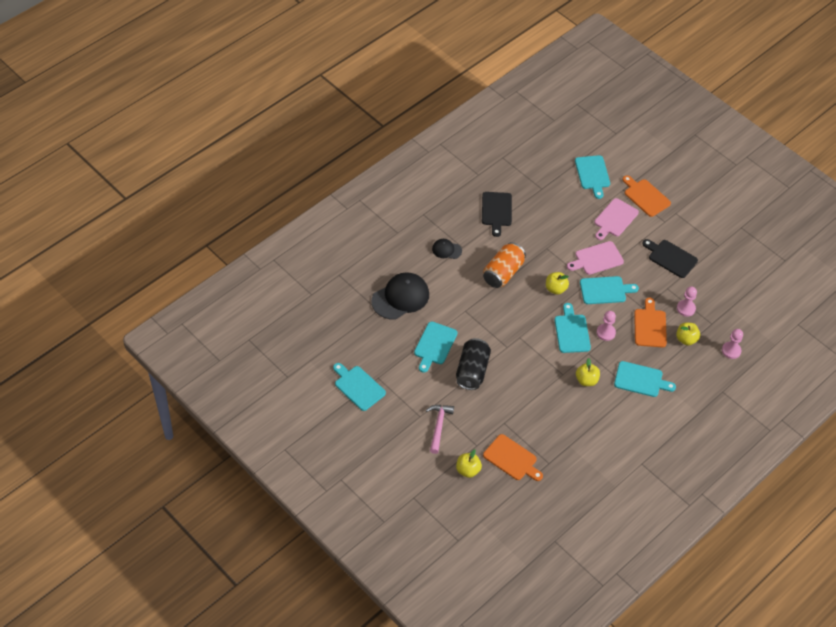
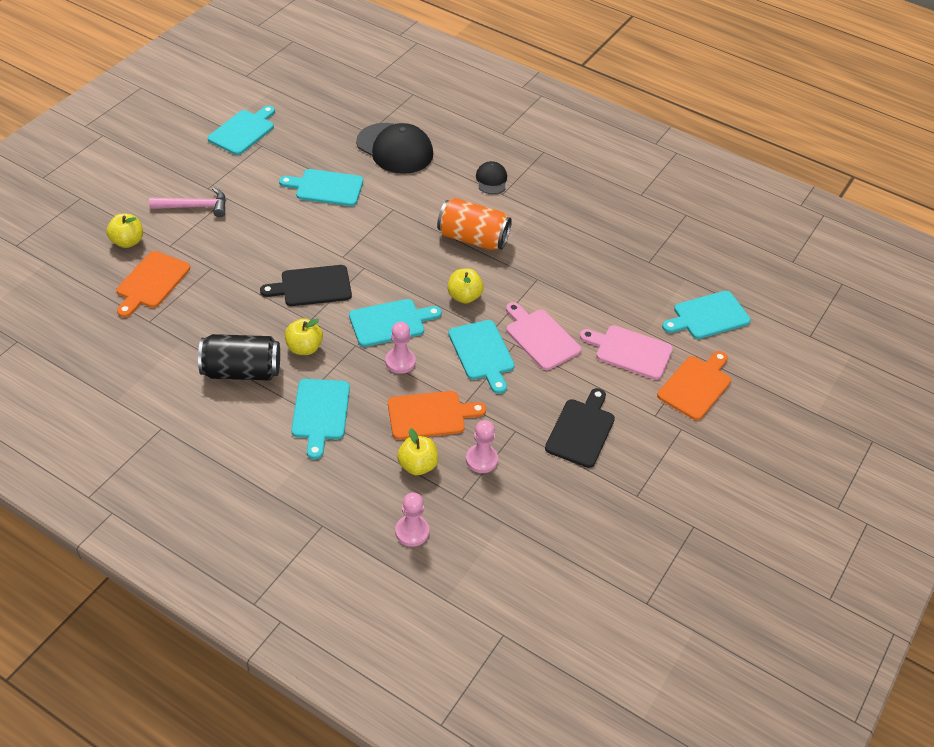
camera: 75 degrees right, 5 degrees down
black can [456,338,491,390] -> black can moved to [198,334,280,381]
black cutting board [482,192,512,237] -> black cutting board moved to [260,265,352,306]

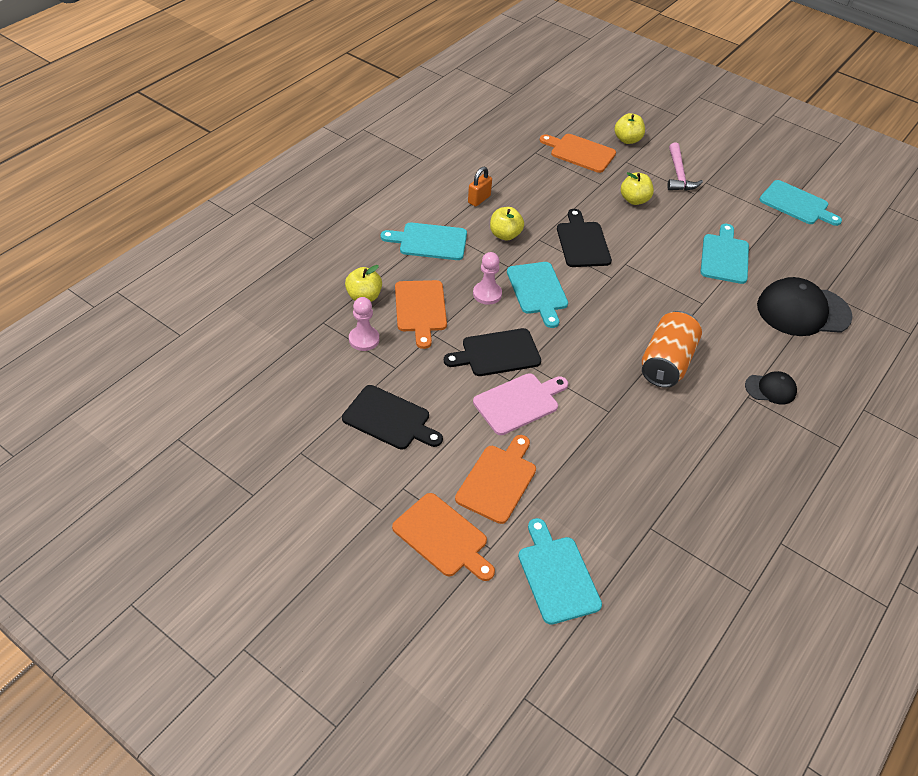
camera: 95 degrees right, 0 degrees up
black can [198,334,280,381] -> orange padlock [468,167,492,207]
black cap [356,123,433,174] -> black cap turned 45 degrees clockwise [757,277,853,336]
pink pawn [395,493,429,547] -> none
yellow apple [448,269,484,303] -> yellow apple moved to [621,172,654,205]
turquoise cutting board [448,320,515,394] -> black cutting board [444,328,541,376]
pink cutting board [580,325,673,380] -> orange cutting board [455,435,536,524]

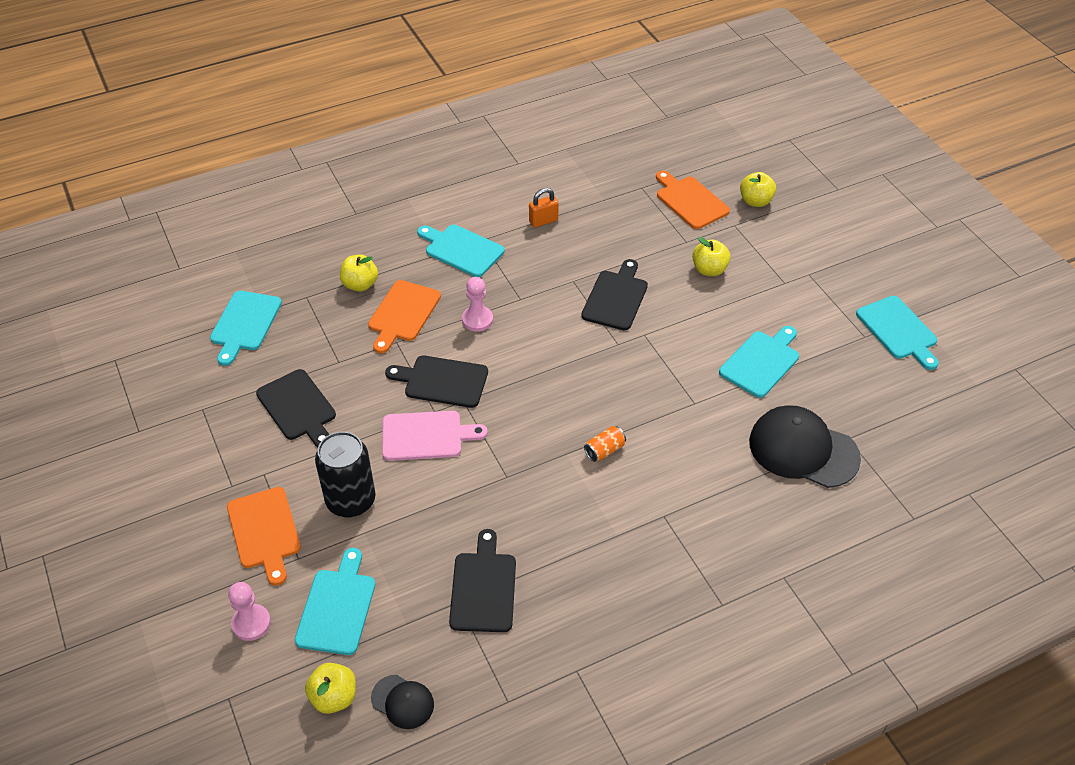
camera: 30 degrees right, 0 degrees up
pink pawn [349,297,379,351] -> pink pawn moved to [228,582,271,641]
orange cutting board [455,435,536,524] -> black can [315,431,376,517]
yellow apple [490,207,524,241] -> yellow apple moved to [305,663,356,714]
turquoise cutting board [507,262,568,328] -> turquoise cutting board moved to [210,291,282,366]
orange can [642,311,702,388] -> orange can [584,426,626,462], size x0.47
pink hammer [667,143,703,191] -> none
black cap [745,371,797,404] -> black cap moved to [371,675,434,729]
none -> black cutting board [449,529,516,632]

